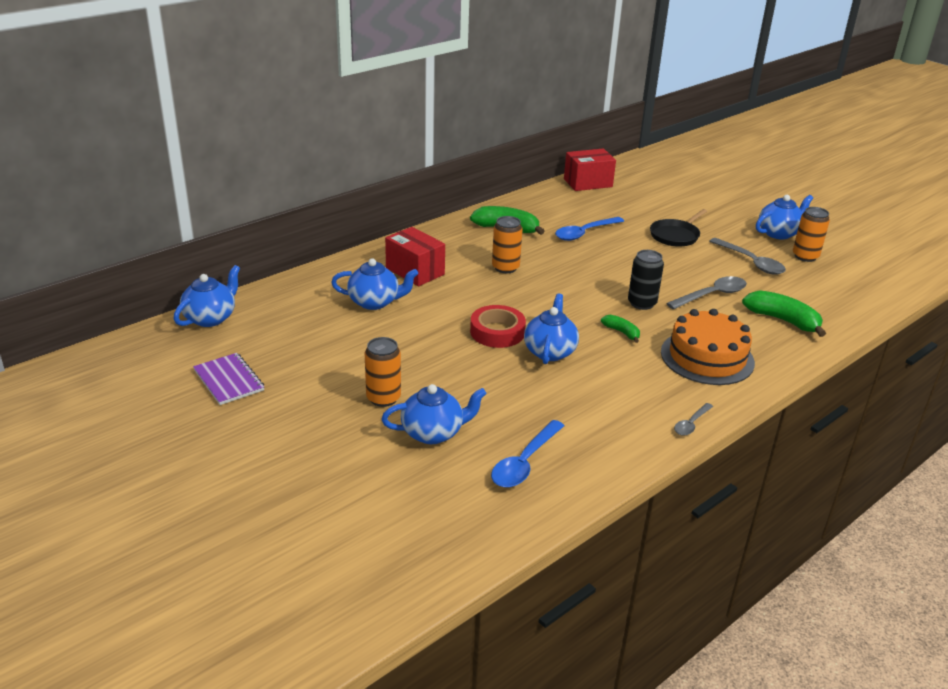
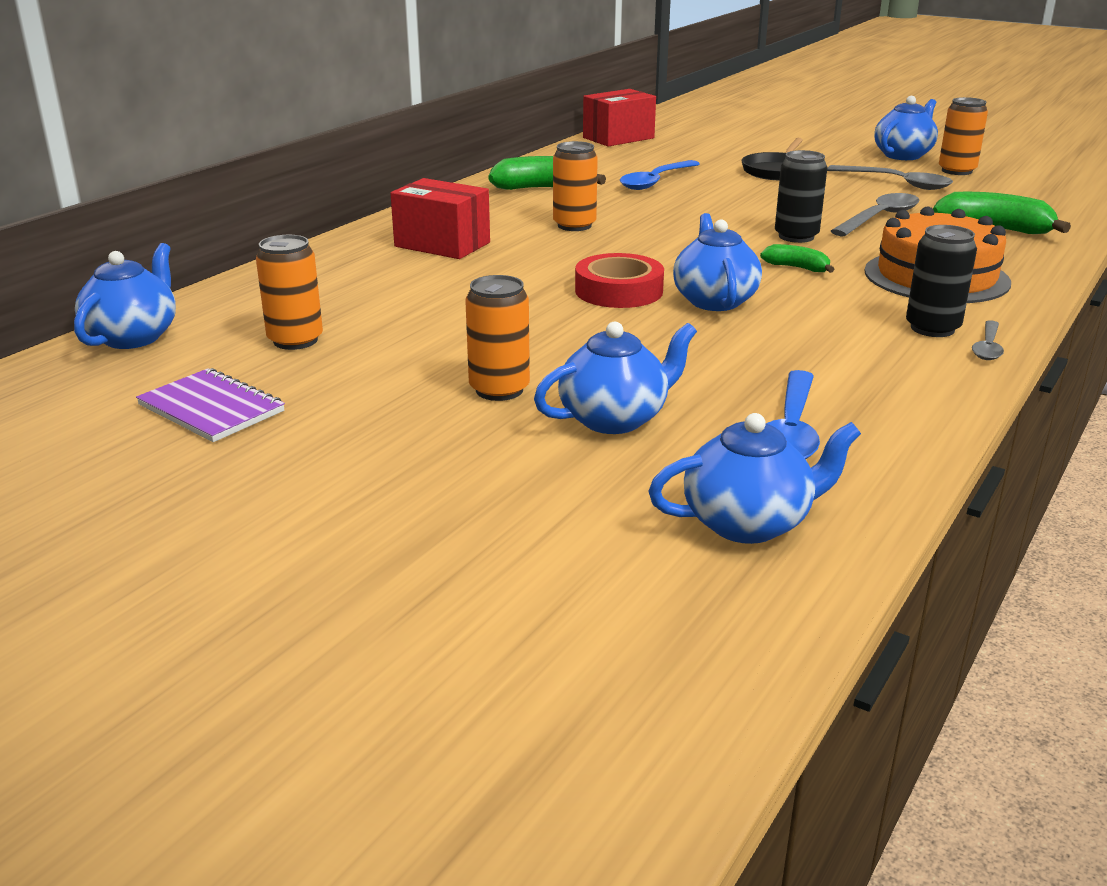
camera: 15 degrees left, 5 degrees down
blue teapot [331,258,418,310] -> blue teapot moved to [648,413,861,544]
none -> orange can [256,235,323,350]
none -> black can [906,225,977,337]

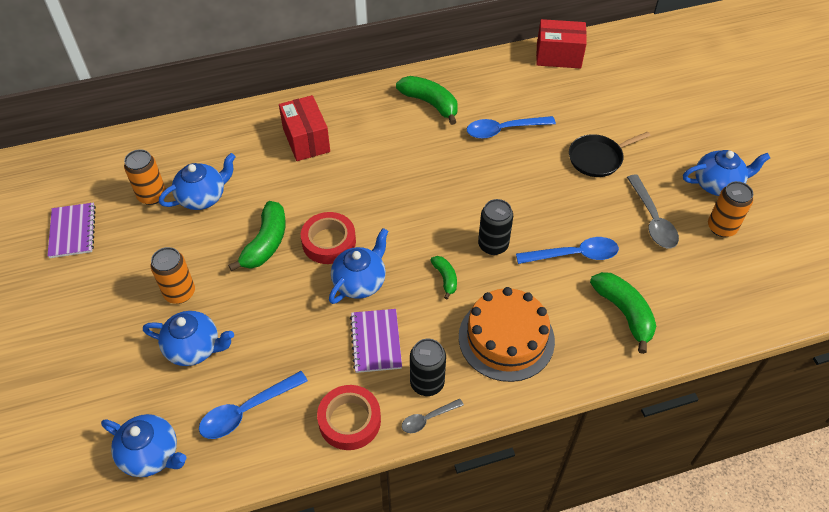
camera: 40 degrees right, 25 degrees up
blue teapot [74,243,176,349] -> blue teapot moved to [159,153,236,210]
orange can [553,141,598,231] -> none
grey spoon [831,193,920,236] -> blue spoon [516,237,619,264]
none -> green banana [228,201,286,271]
none -> red tape [317,385,381,450]
none -> purple notebook [350,309,402,373]

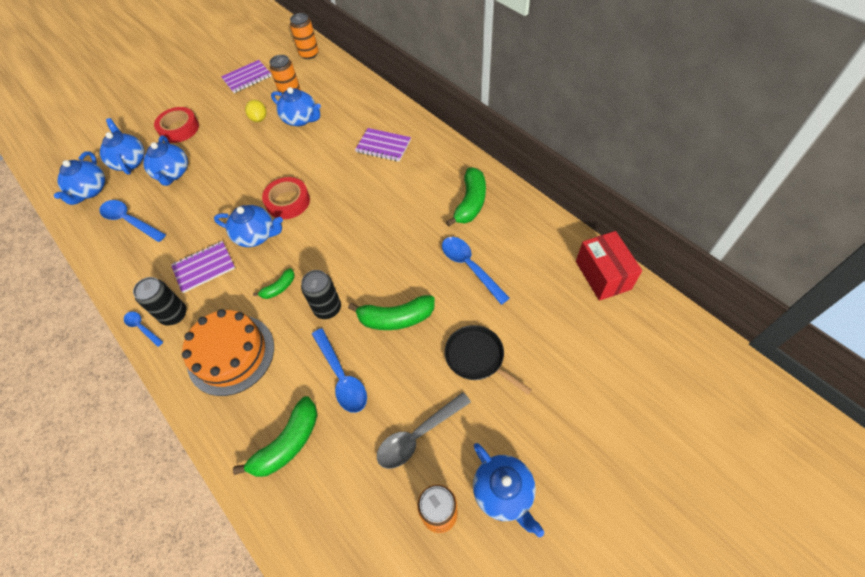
camera: 70 degrees right, 5 degrees up
orange can [151,247,195,304] -> orange can moved to [290,13,318,59]
green banana [228,201,286,271] -> green banana moved to [348,295,435,330]
red box [279,95,330,161] -> purple notebook [355,128,411,162]
red tape [317,385,381,450] -> red tape moved to [154,107,199,143]
grey spoon [402,399,464,433] -> blue spoon [124,312,163,347]
none -> blue teapot [100,118,145,175]
none -> yellow lemon [245,100,267,122]

